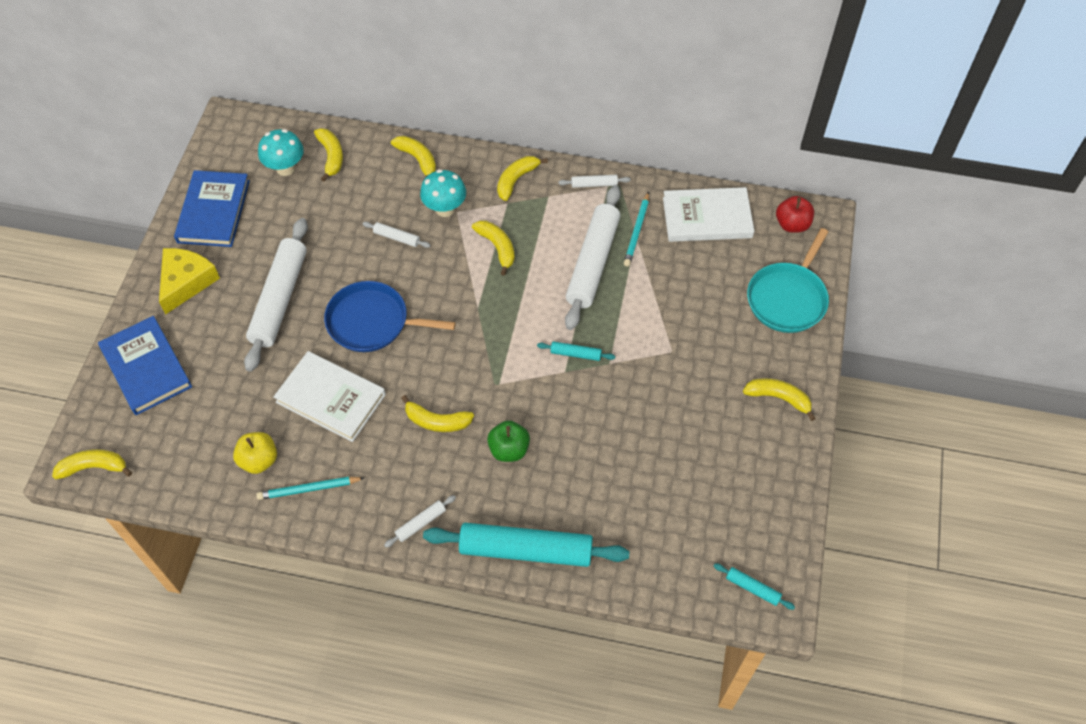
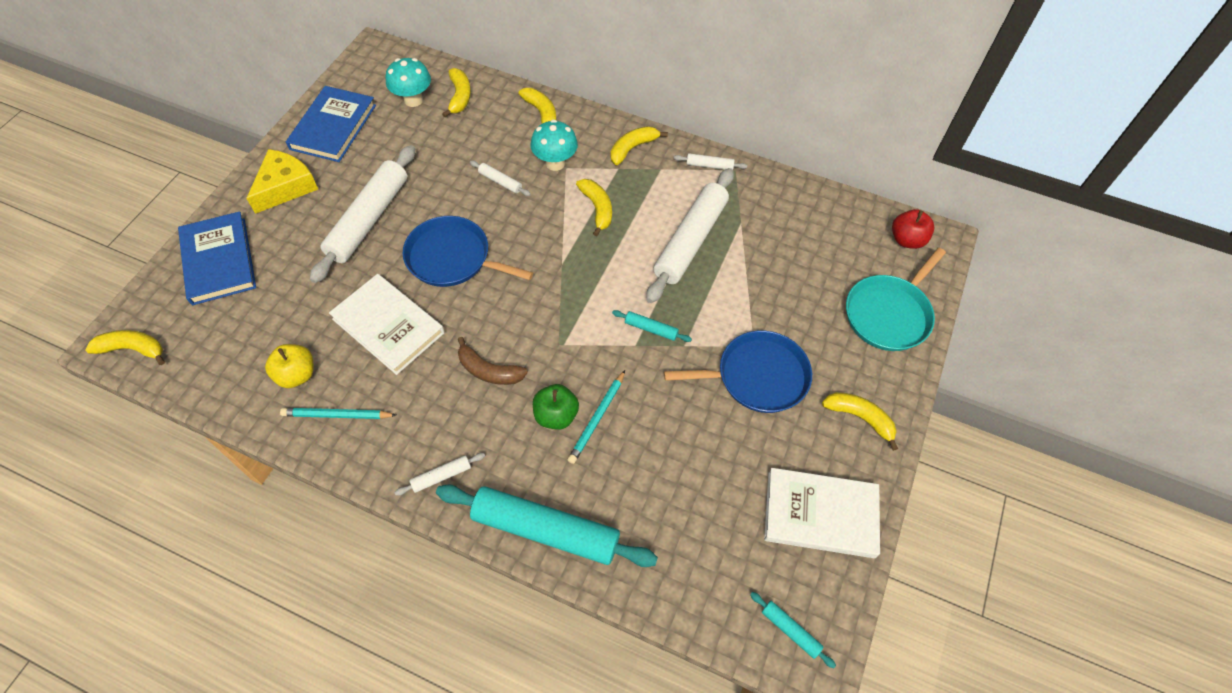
camera: 10 degrees right, 0 degrees up
yellow banana [401,395,474,432] -> brown banana [458,337,528,385]
turquoise pencil [624,192,649,266] -> turquoise pencil moved to [568,370,625,464]
white book [663,187,754,242] -> white book moved to [764,468,880,558]
none -> blue pan [664,331,812,413]

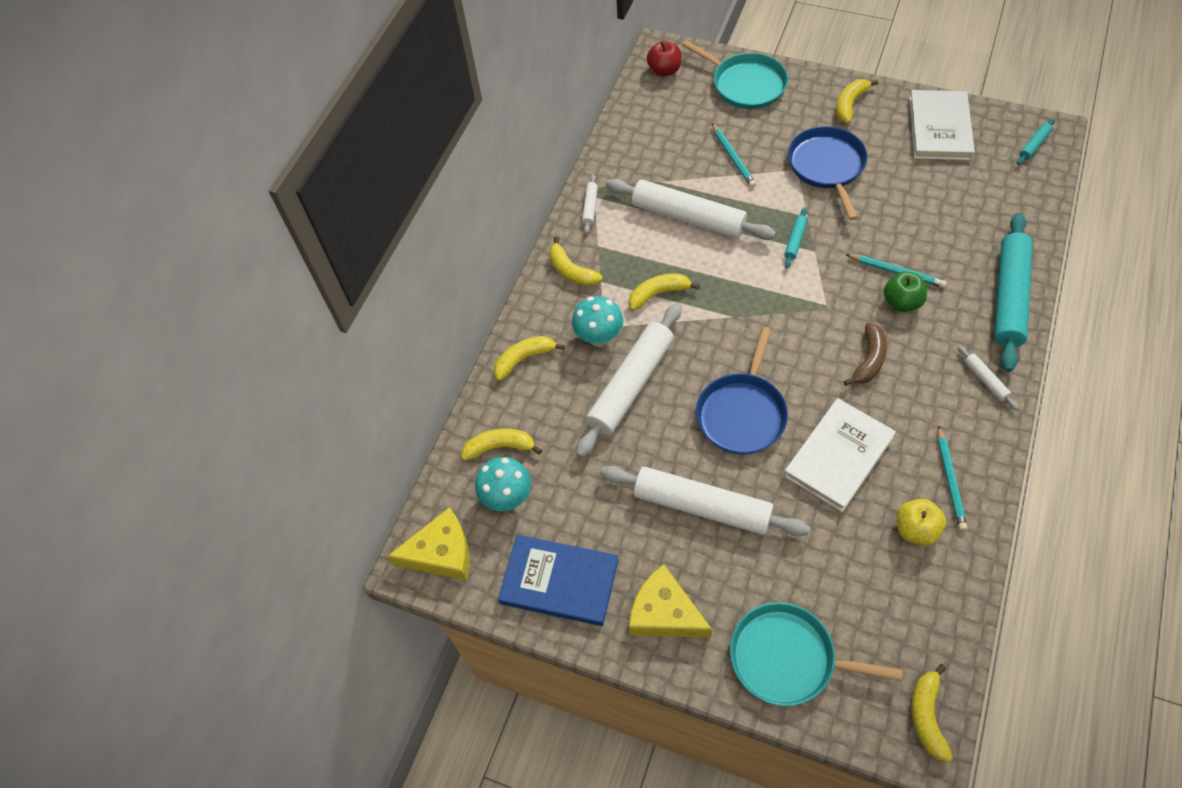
camera: 85 degrees left, 0 degrees up
blue book [178,211,256,305] -> turquoise pan [730,602,903,706]
white rolling pin [470,161,531,196] -> white rolling pin [576,303,682,458], size x2.36
none -> yellow cheese [387,507,469,580]
none -> turquoise pencil [712,123,756,188]

